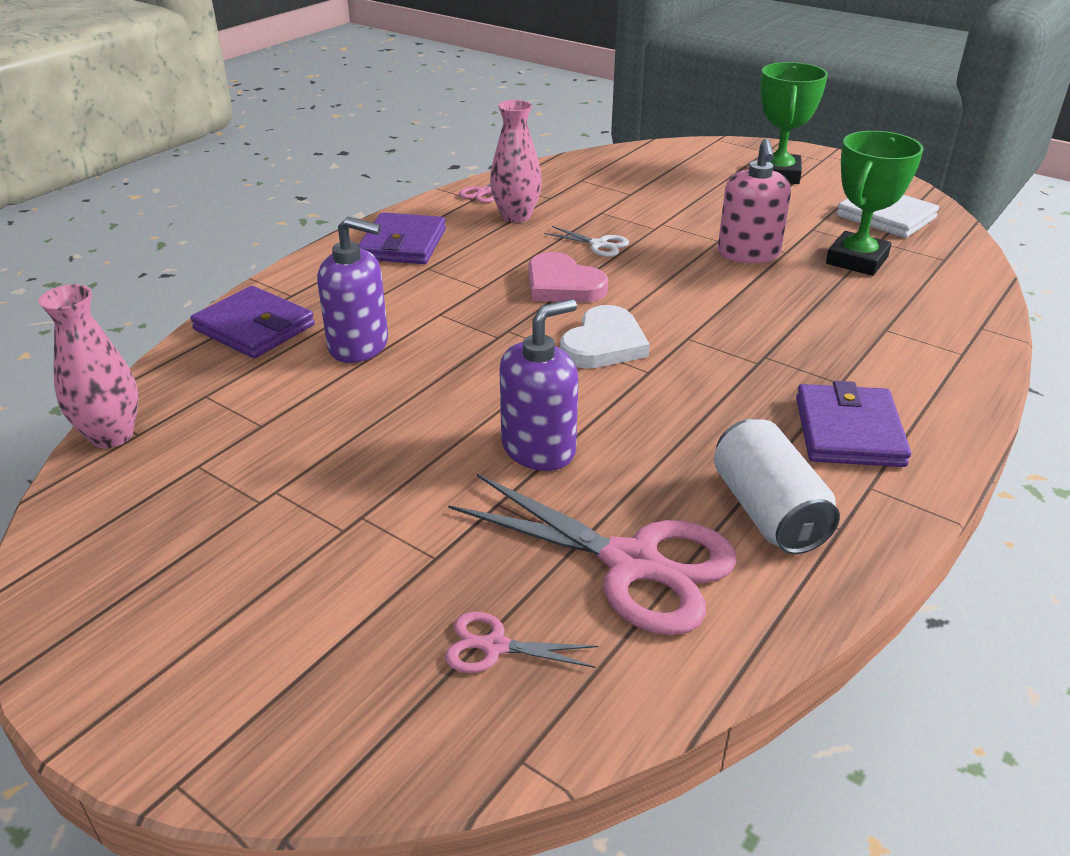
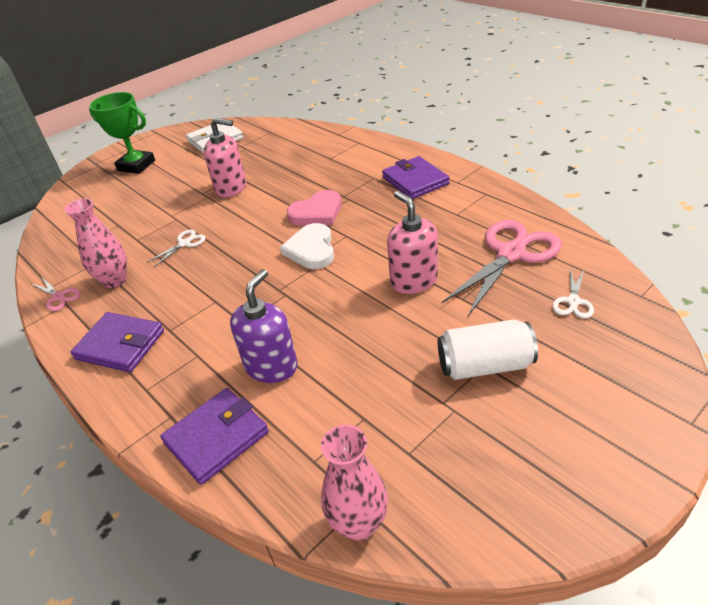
camera: 75 degrees left, 5 degrees up
pink scissors [445,612,598,673] -> white scissors [552,269,594,319]
purple soap dispenser [500,299,578,471] -> pink soap dispenser [387,191,438,294]
pink heart [529,252,608,303] -> pink heart moved to [287,190,341,226]
white heart [560,305,650,369] -> white heart turned 135 degrees counterclockwise [280,223,334,269]
white can [714,419,840,554] -> white can moved to [438,319,538,380]
purple wallet [796,381,911,467] -> purple wallet turned 45 degrees clockwise [382,156,450,199]
green trophy [826,131,924,276] -> none

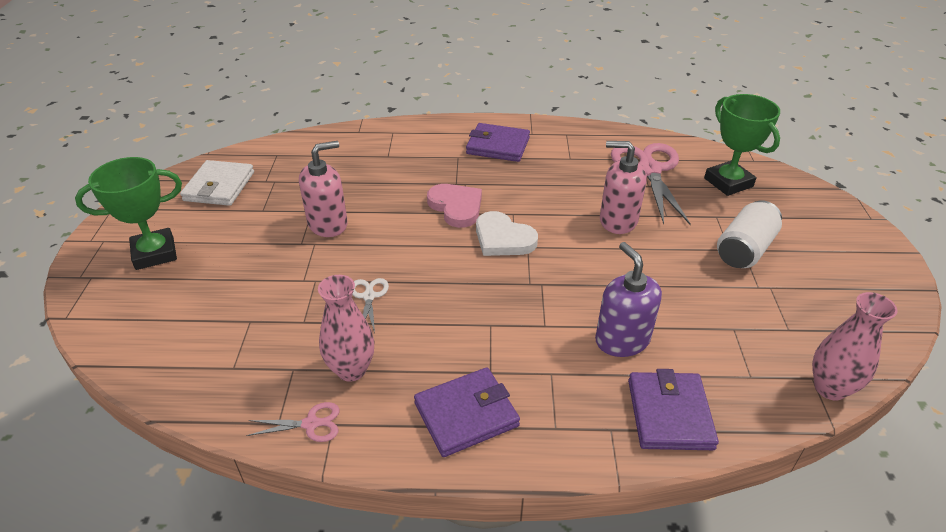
camera: 50 degrees left, 0 degrees up
pink heart [287,190,341,226] -> pink heart turned 45 degrees counterclockwise [427,184,482,228]
white scissors [552,269,594,319] -> green trophy [704,94,780,196]

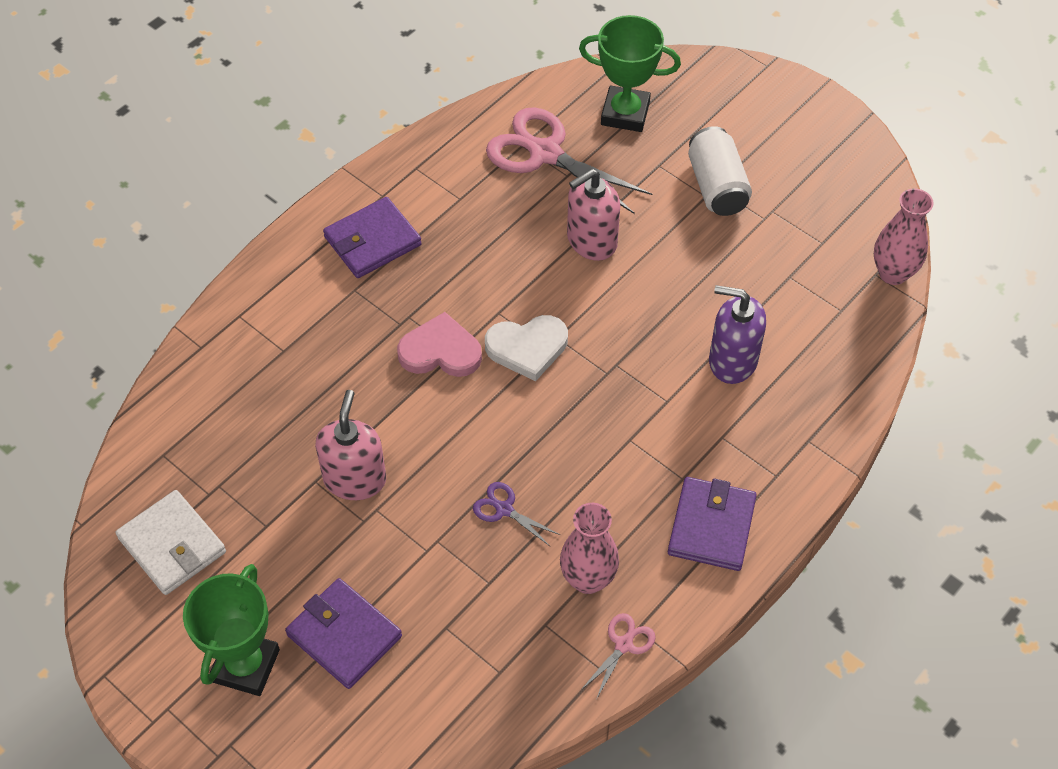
camera: 50 degrees left, 15 degrees up
white scissors [352,278,389,333] -> purple scissors [473,482,560,547]
purple wallet [628,369,719,450] -> purple wallet moved to [285,578,402,689]

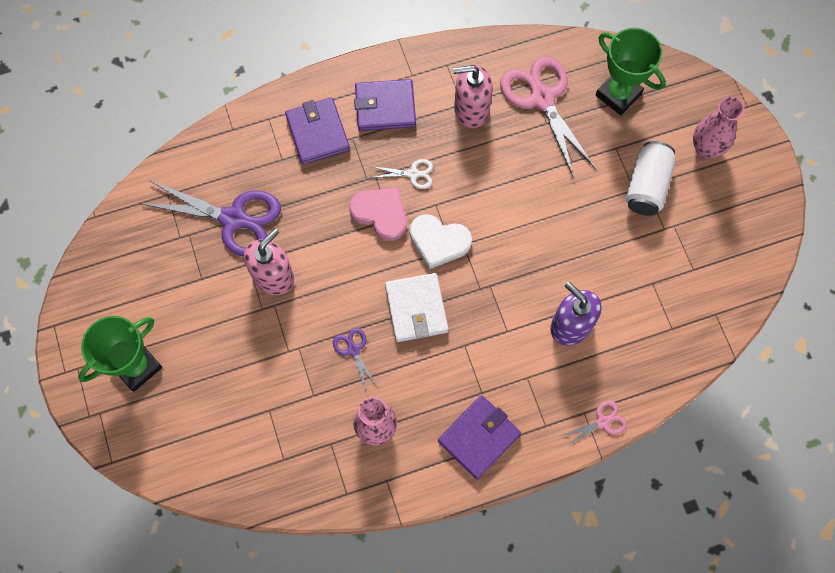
camera: 30 degrees right, 15 degrees up
white wallet [116,490,226,595] -> white wallet moved to [385,273,449,342]
purple wallet [285,578,402,689] -> purple wallet moved to [285,98,350,164]
pink soap dispenser [567,169,620,261] -> pink soap dispenser moved to [453,65,493,128]
pink scissors [581,613,656,700] -> pink scissors moved to [561,401,627,448]
pink vase [874,189,934,285] -> pink vase moved to [693,97,745,159]
none -> purple scissors [140,180,281,257]
none -> white scissors [370,159,433,189]

